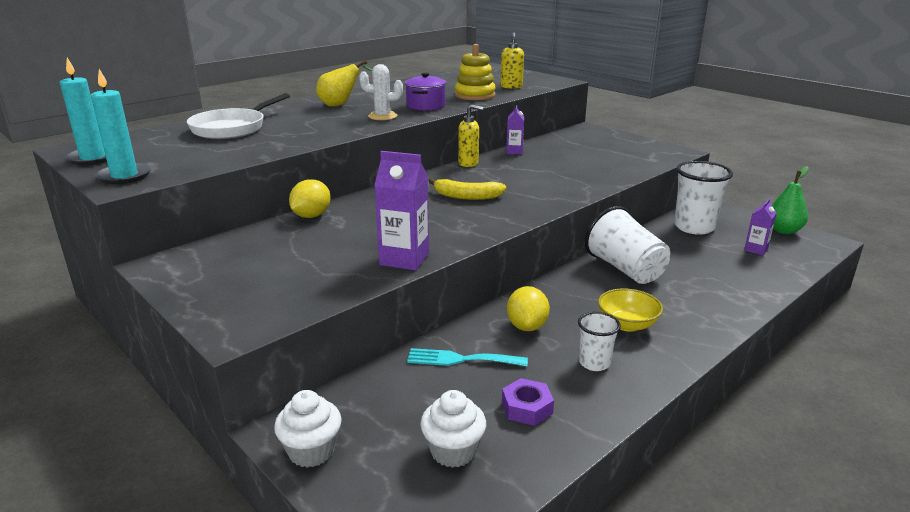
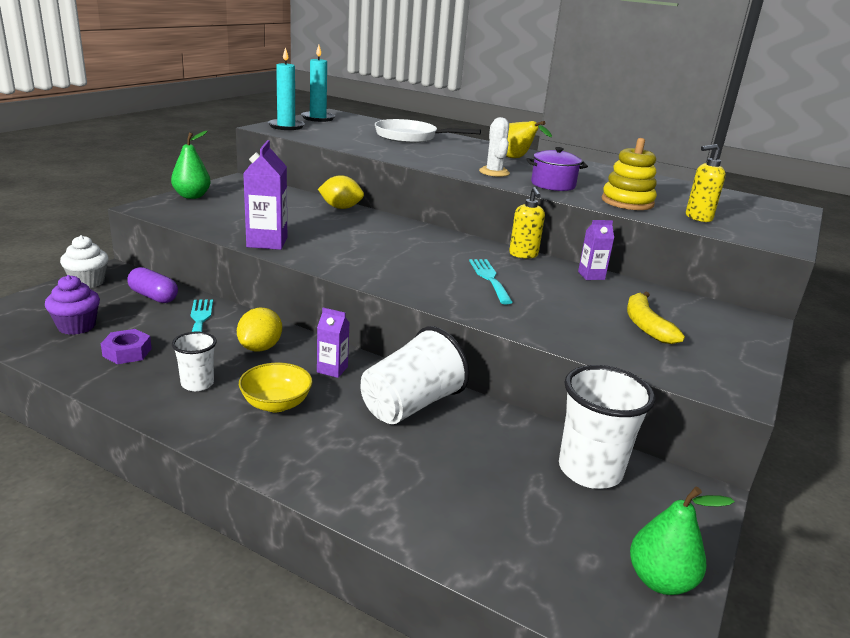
camera: 70 degrees right, 0 degrees up
white cupcake [420,390,486,468] -> purple cupcake [45,275,100,335]
yellow banana [428,178,506,200] -> yellow banana moved to [627,292,685,344]
yellow lemon [507,286,550,331] -> yellow lemon turned 60 degrees counterclockwise [237,308,282,352]
purple carton [744,198,777,255] -> purple carton moved to [317,308,349,378]
none -> purple capsule [127,267,178,303]
none -> green pear [171,131,211,199]
none -> turquoise fork [469,259,513,304]

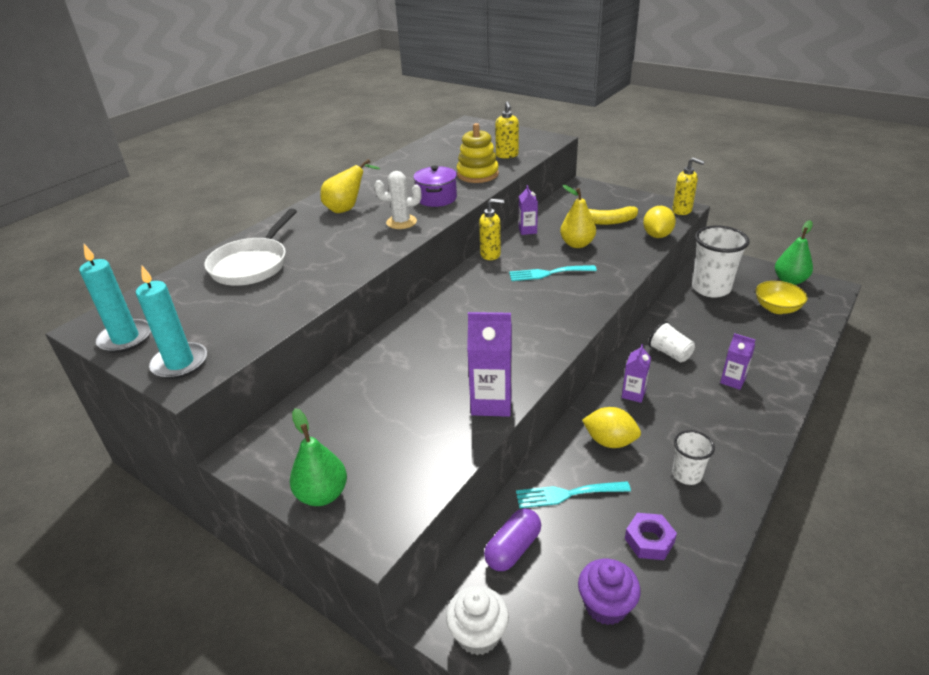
camera: 80 degrees left, 10 degrees up
yellow bowl [239,362,313,412] -> yellow bowl moved to [756,281,808,314]
yellow lemon [318,175,364,209] -> yellow lemon moved to [643,206,676,238]
white cup [360,326,470,424] -> white cup [648,321,695,362], size x0.55
none -> yellow pear [560,185,596,248]
none -> yellow soap dispenser [672,158,705,215]
none -> purple carton [720,333,755,390]

